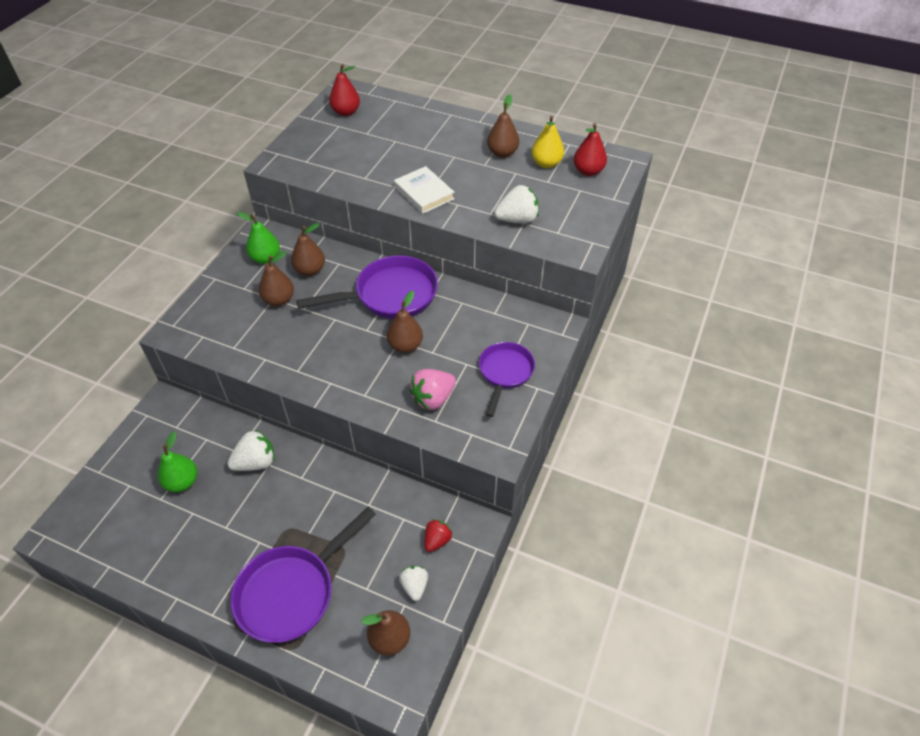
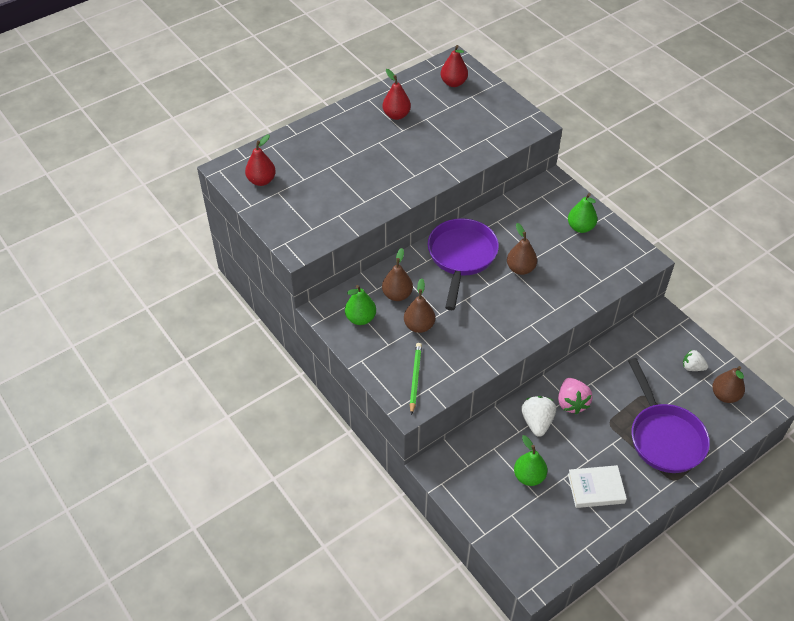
camera: 60 degrees left, 0 degrees up
white book [394,166,455,214] -> white book moved to [568,465,627,508]
pink strawberry [409,369,456,410] -> pink strawberry moved to [558,378,593,414]
red strawberry [425,519,452,552] -> none
purple pan [479,342,535,417] -> green pear [568,193,597,233]
brown pear [487,95,519,158] -> red pear [382,69,411,120]
white strawberry [494,185,539,223] -> none
yellow pear [531,116,564,168] -> none
none -> green pencil [410,343,422,415]

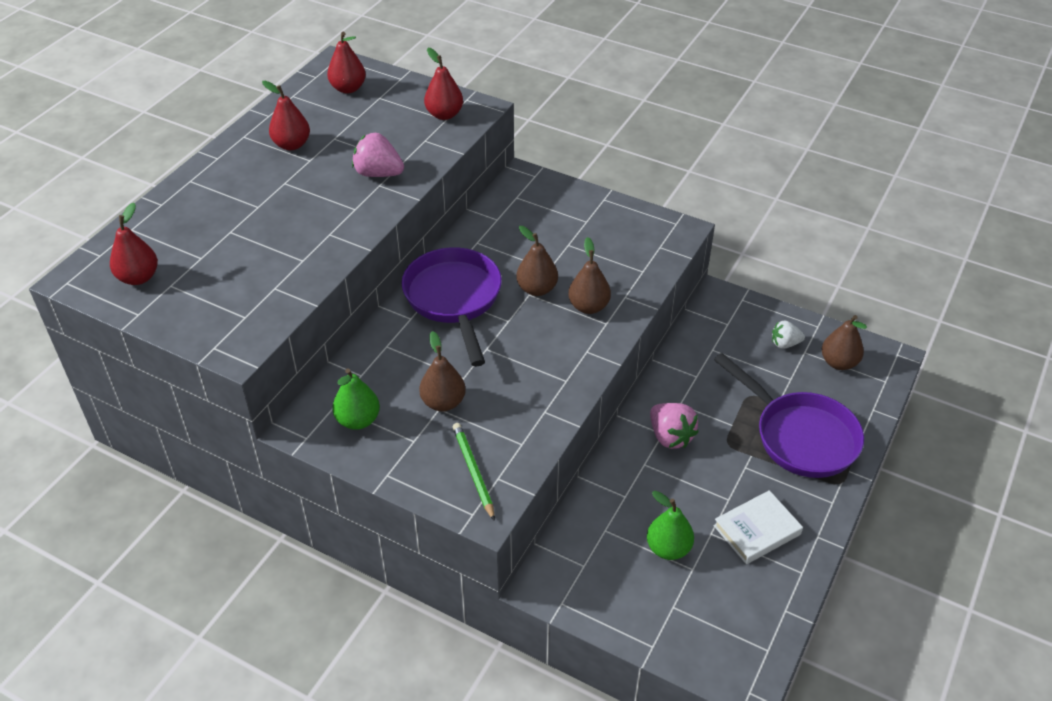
camera: 25 degrees left, 5 degrees down
brown pear [382,248,413,301] -> brown pear moved to [568,237,611,314]
white strawberry [521,396,556,437] -> none
green pear [568,193,597,233] -> none
none -> pink strawberry [352,133,404,177]
none -> red pear [424,48,463,120]

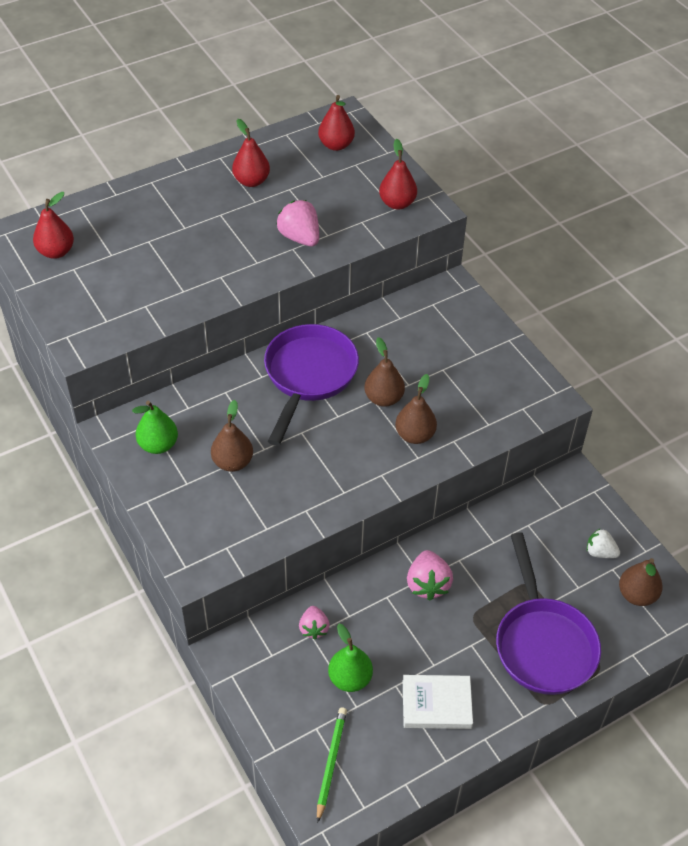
camera: 30 degrees right, 5 degrees up
green pencil [453,423,495,521] -> green pencil moved to [317,707,347,823]
none -> pink strawberry [299,606,330,640]

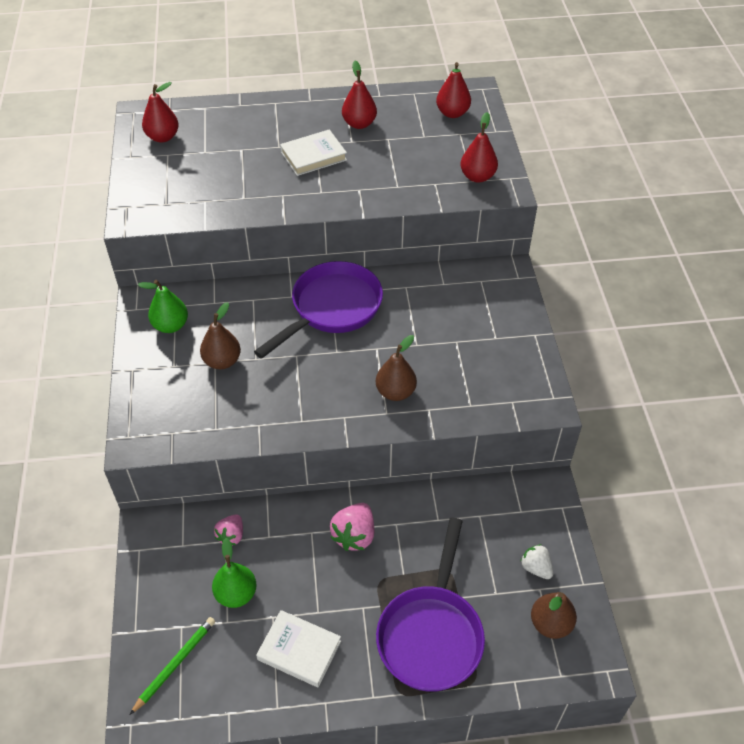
camera: 25 degrees right, 0 degrees up
pink strawberry [276,200,319,246] -> none
brown pear [364,337,405,407] -> none
none -> white book [280,129,347,176]

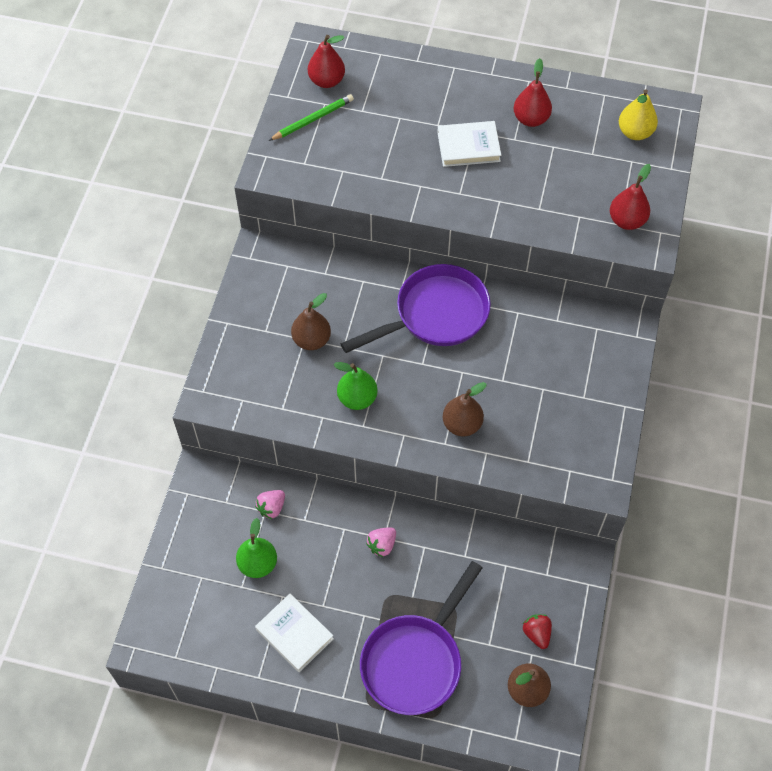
camera: 20 degrees right, 10 degrees up
green pencil [130,617,215,715] -> green pencil moved to [268,94,354,141]
green pear [138,280,188,333] -> green pear moved to [334,362,378,410]
pink strawberry [330,503,374,551] -> pink strawberry [366,527,396,557], size x0.65
red pear [436,62,471,118] -> yellow pear [619,89,658,140]
white strawberry [520,544,553,579] -> red strawberry [523,614,552,649]

